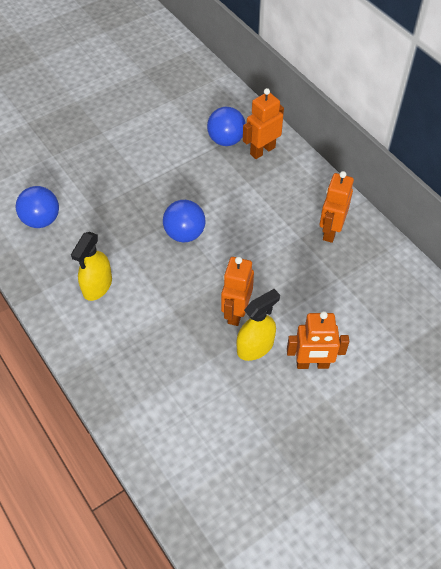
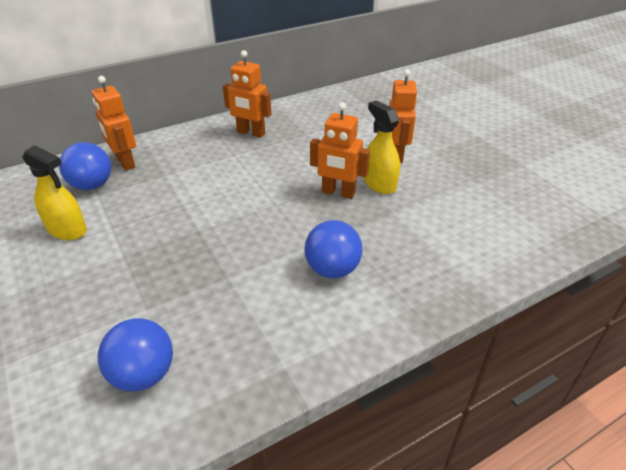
camera: 85 degrees left, 15 degrees down
yellow spray bottle [71,232,112,301] -> yellow spray bottle moved to [22,145,87,240]
blue ball [163,200,205,242] -> blue ball moved to [304,220,363,278]

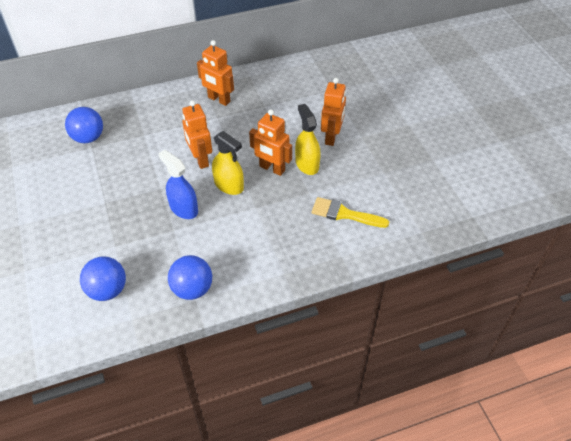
camera: 10 degrees right, 10 degrees up
yellow spray bottle [22,145,87,240] -> yellow spray bottle moved to [212,131,244,195]
orange robot [92,76,136,171] -> orange robot moved to [182,100,212,169]
blue ball [304,220,363,278] -> blue ball moved to [168,255,212,300]
none -> blue spray bottle [158,150,198,219]
none -> yellow brush [311,197,389,228]

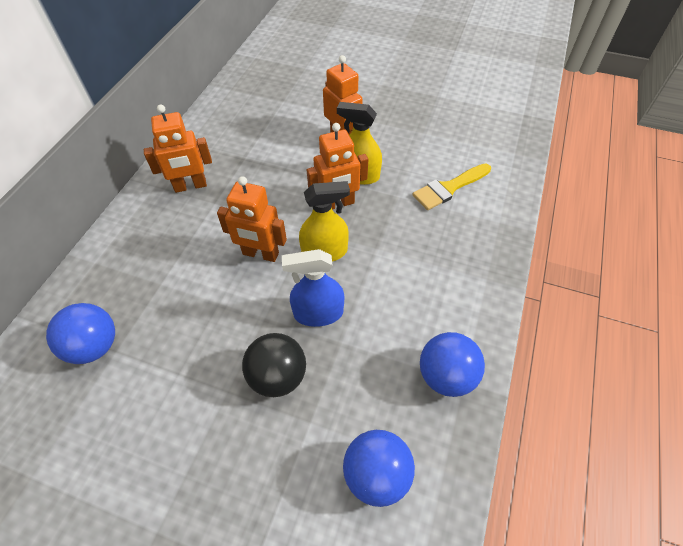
camera: 50 degrees left, 5 degrees up
none -> black ball [242,333,306,397]

